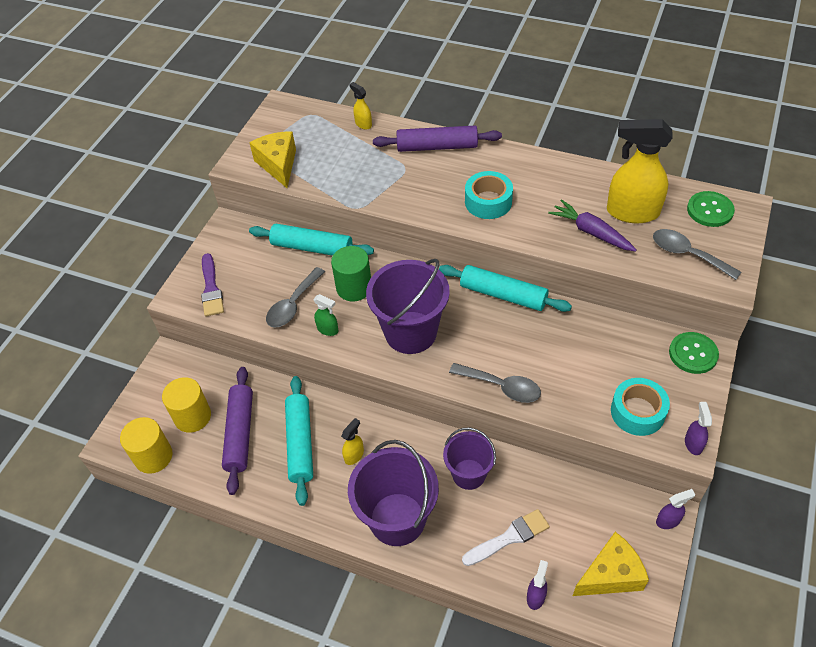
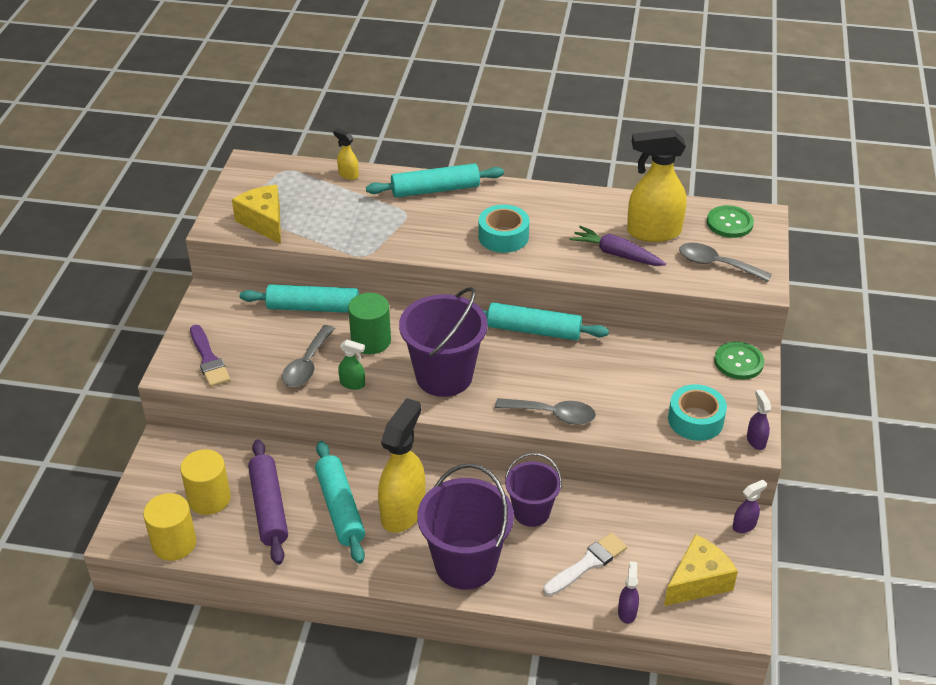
camera: 15 degrees left, 10 degrees down
yellow spray bottle [341,418,364,465] -> yellow spray bottle [378,398,425,533], size x2.23
purple rolling pin [373,126,502,152] -> turquoise rolling pin [366,163,504,198]

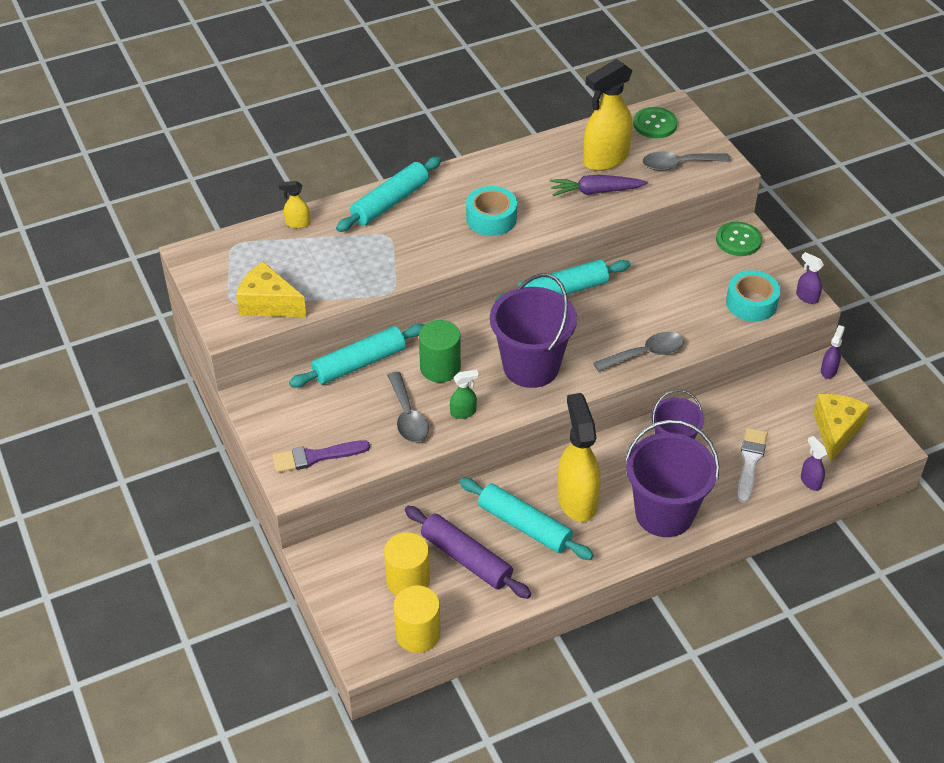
camera: 35 degrees left, 5 degrees up
purple brush [190,325,230,387] -> purple brush turned 135 degrees clockwise [273,440,370,473]

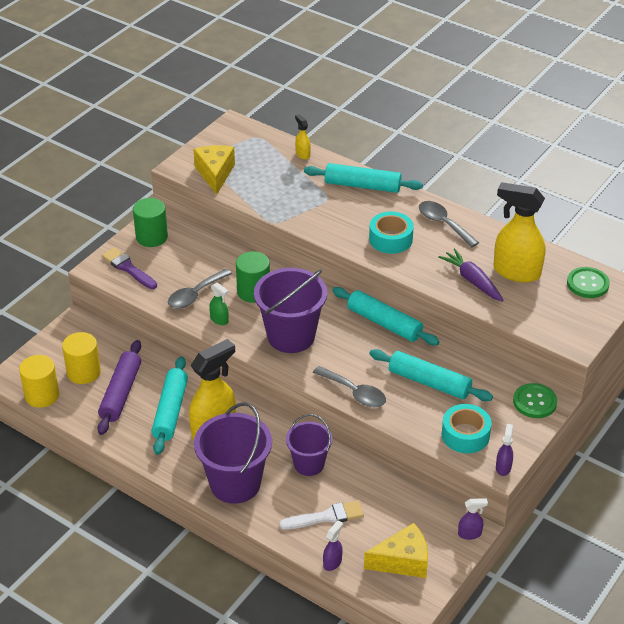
camera: 60 degrees right, 5 degrees down
turquoise rolling pin [289,324,425,388] -> turquoise rolling pin moved to [369,349,493,401]
grey spoon [643,151,730,171] -> grey spoon moved to [419,201,479,247]
none -> green cylinder [133,198,168,247]

